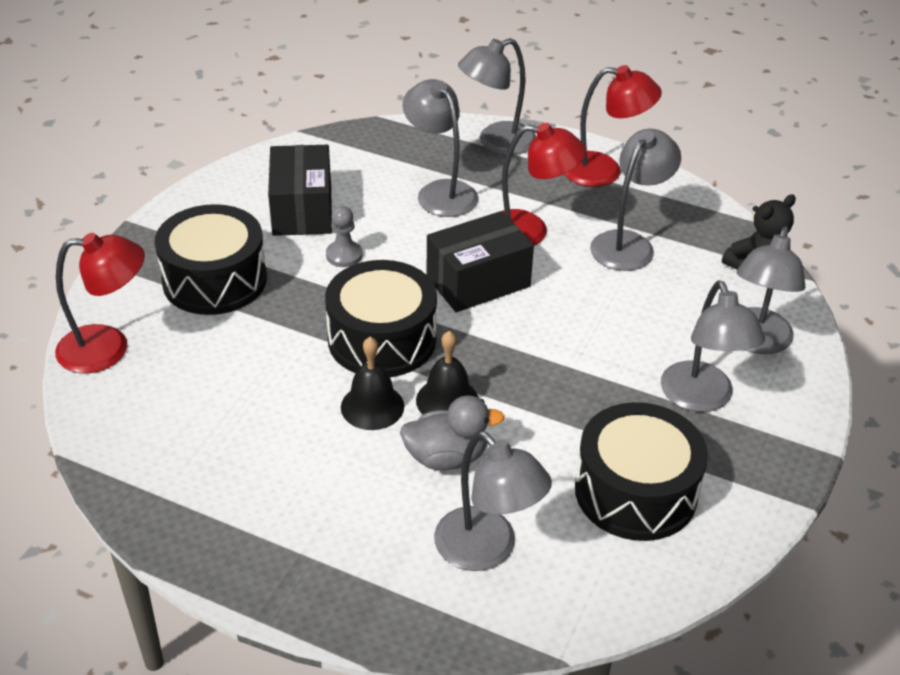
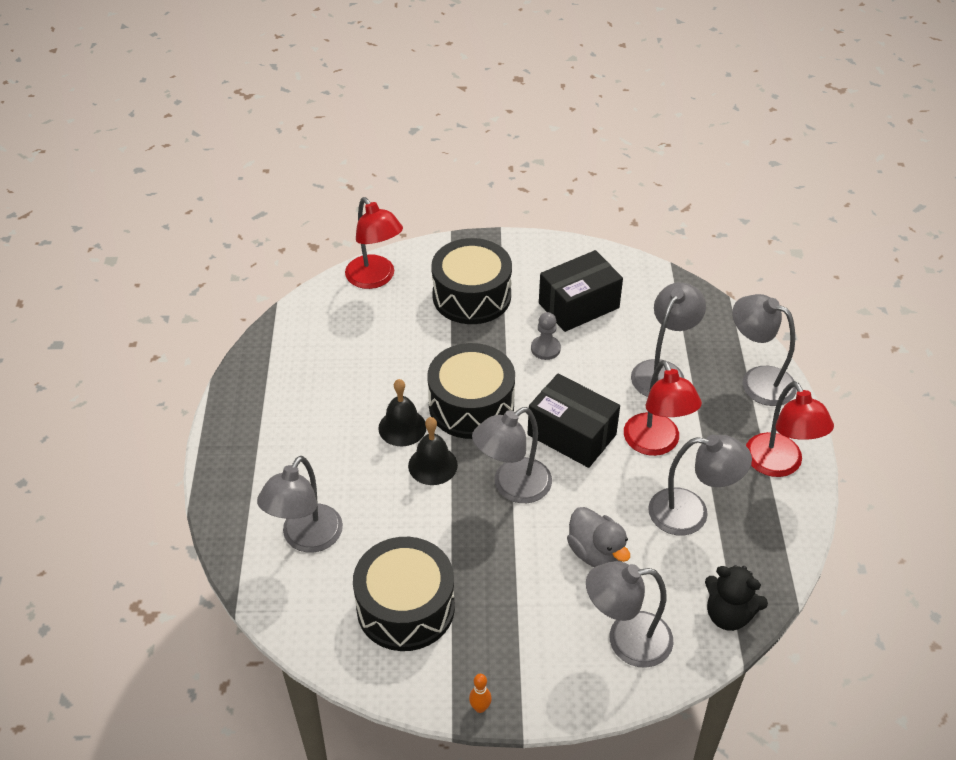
camera: 65 degrees right, 5 degrees up
grey duck [400,395,505,470] -> grey duck moved to [567,507,630,567]
grey lamp [661,280,765,412] -> grey lamp moved to [472,407,552,503]
none -> orange bowling pin [469,674,492,713]

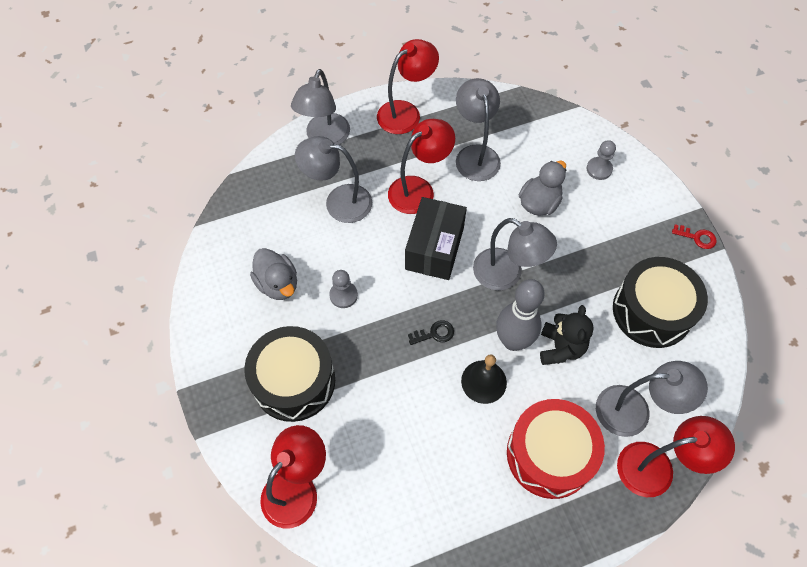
camera: 110 degrees left, 15 degrees up
black bell [408,417,458,485] -> grey bowling pin [496,279,545,351]
black drum [427,343,515,439] -> black key [408,320,454,345]
orange bowling pin [469,674,492,713] -> red key [672,224,717,249]
black box [539,250,623,332] -> grey duck [250,248,297,300]
grey lamp [586,561,674,668] -> grey pawn [586,140,616,180]
black teddy bear [705,565,768,631] -> black teddy bear moved to [540,305,594,365]
none -> red drum [507,399,605,499]
none -> red lamp [617,416,735,497]

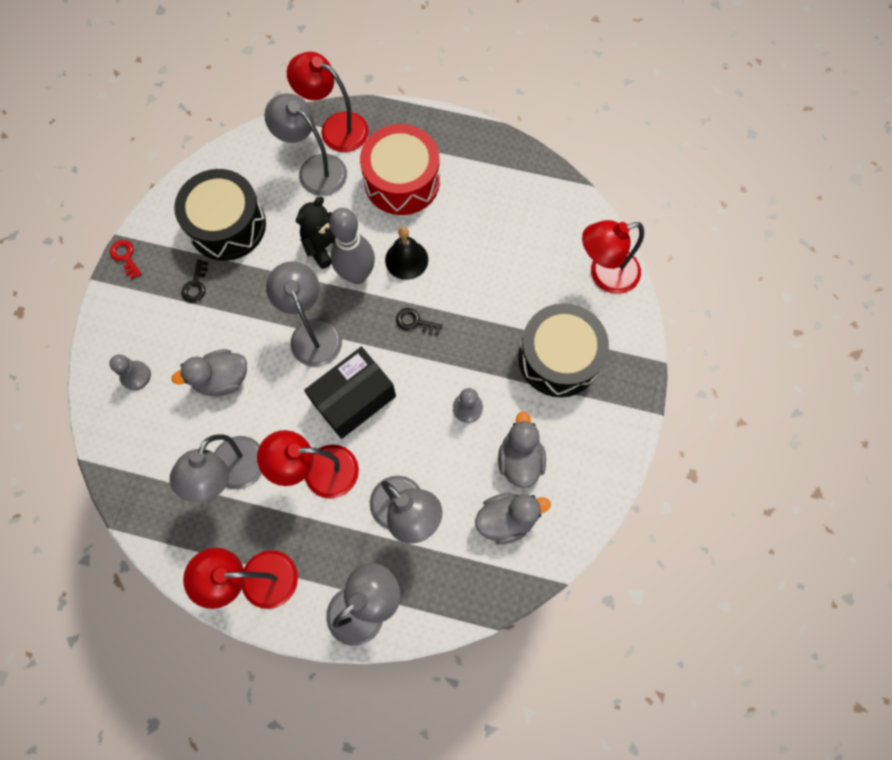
camera: 145 degrees left, 10 degrees up
none -> black key [181,260,208,303]
none -> grey duck [475,493,551,545]

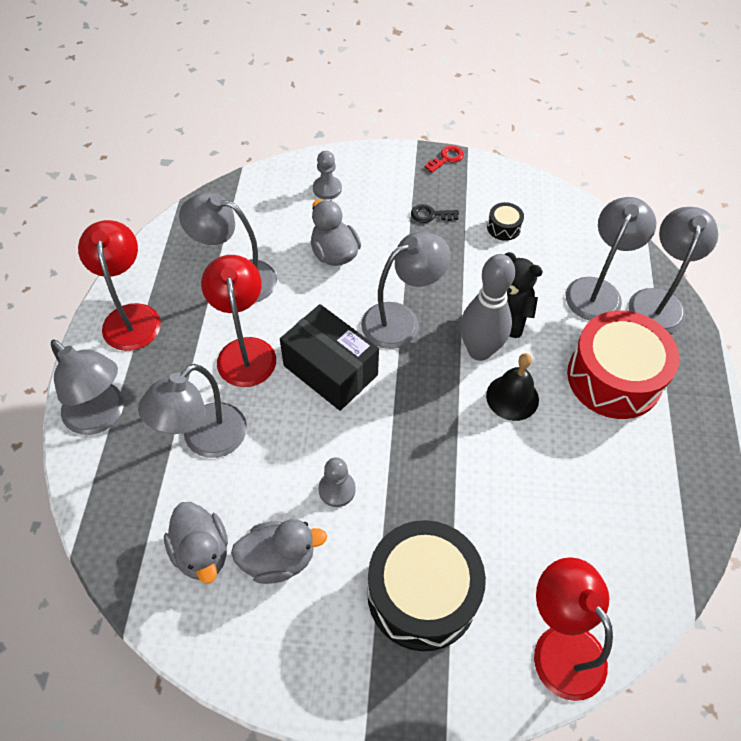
camera: 80 degrees right, 15 degrees down
black drum [174,169,266,261] -> black drum [487,202,524,241], size x0.41
red lamp [287,52,369,152] -> grey lamp [629,207,718,333]
black key [396,308,442,335] -> none

